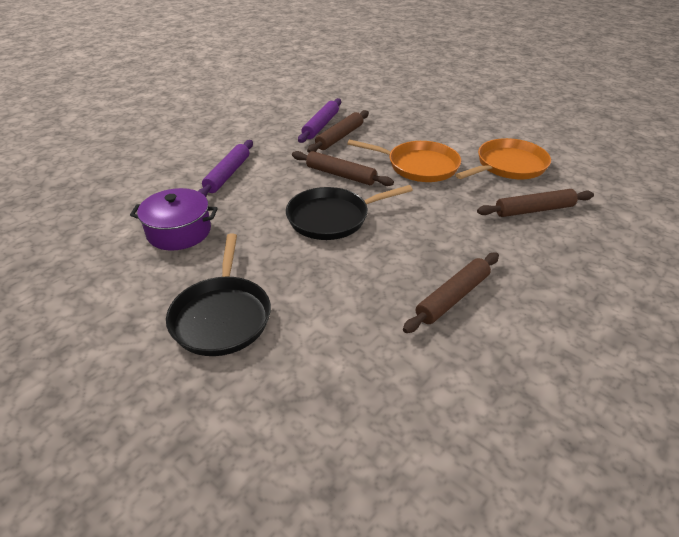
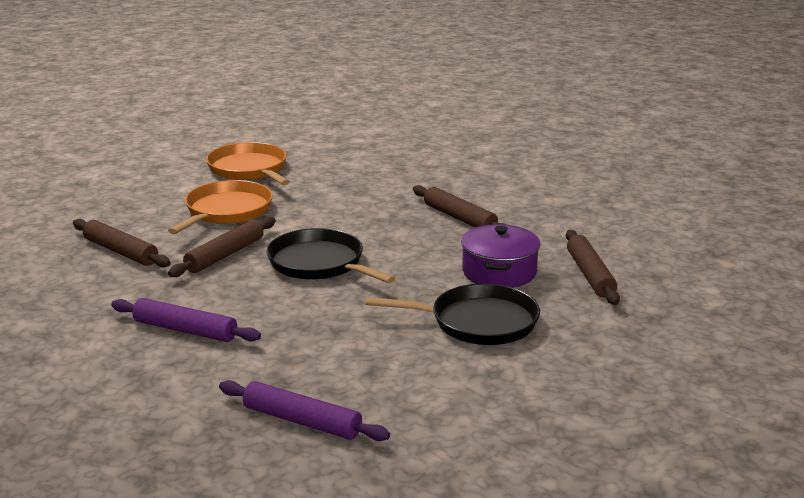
camera: 85 degrees left, 15 degrees down
purple pot [130,188,218,250] -> purple pot moved to [461,224,540,288]
black pan [286,185,413,240] -> black pan turned 150 degrees clockwise [266,228,395,283]
purple rolling pin [298,98,341,143] -> purple rolling pin moved to [219,380,390,441]
brown rolling pin [477,189,594,217] -> brown rolling pin moved to [566,230,620,305]

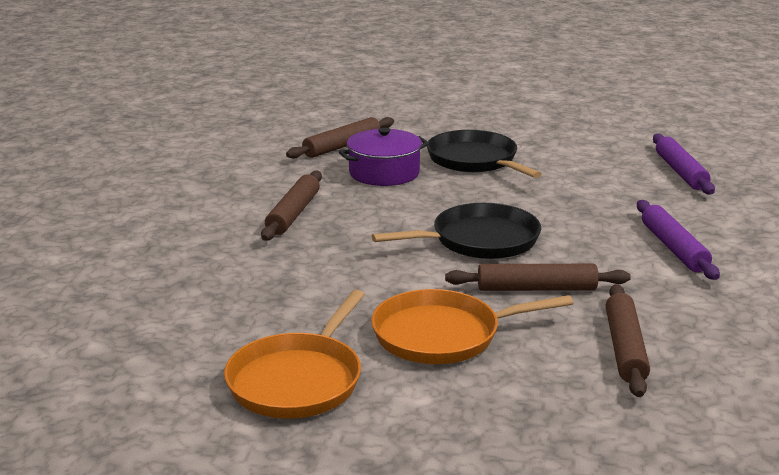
camera: 125 degrees left, 0 degrees up
black pan [266,228,395,283] -> black pan turned 120 degrees counterclockwise [372,203,541,259]

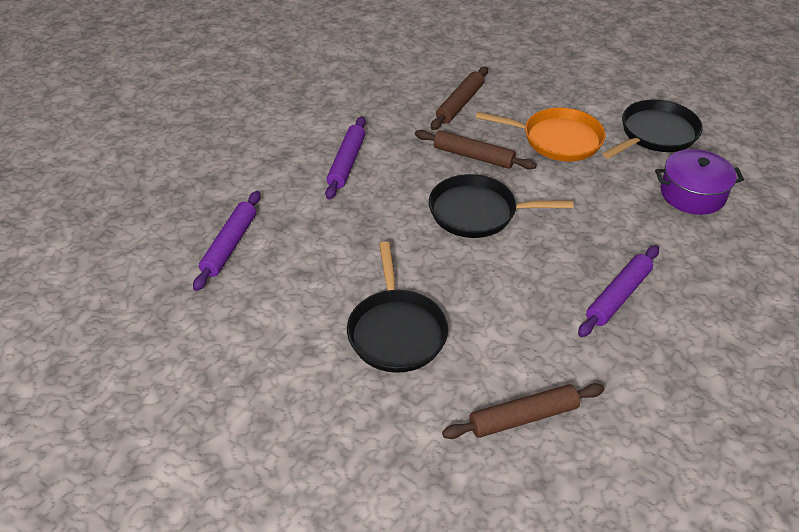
camera: 155 degrees left, 20 degrees up
orange pan [224,290,365,419] -> black pan [603,99,703,159]
brown rolling pin [261,171,322,241] -> purple rolling pin [578,245,659,337]
purple pot [339,127,429,186] -> purple pot moved to [655,149,744,215]

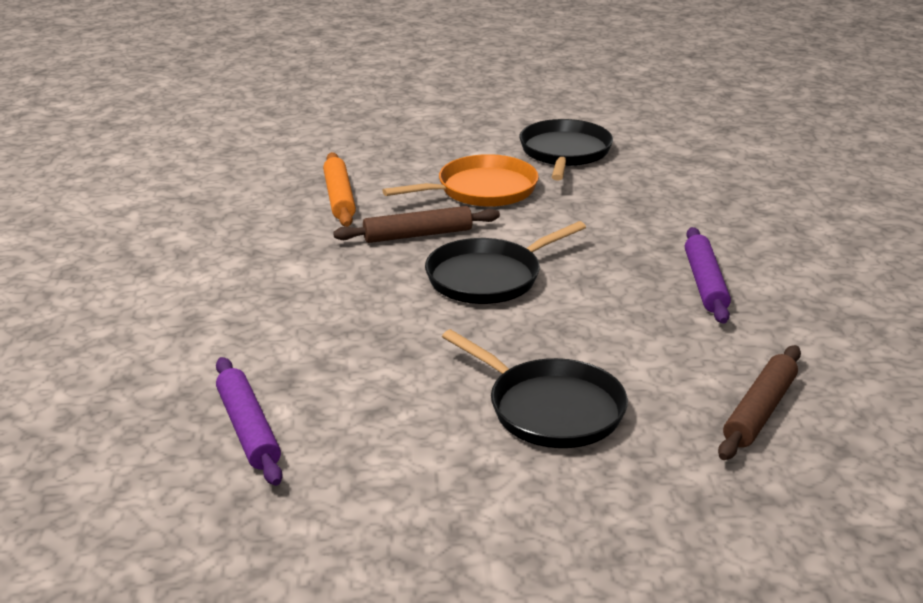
camera: 40 degrees left, 15 degrees down
purple rolling pin [325,116,366,200] -> none
brown rolling pin [431,66,488,130] -> orange rolling pin [323,152,356,227]
purple pot [655,149,744,215] -> none

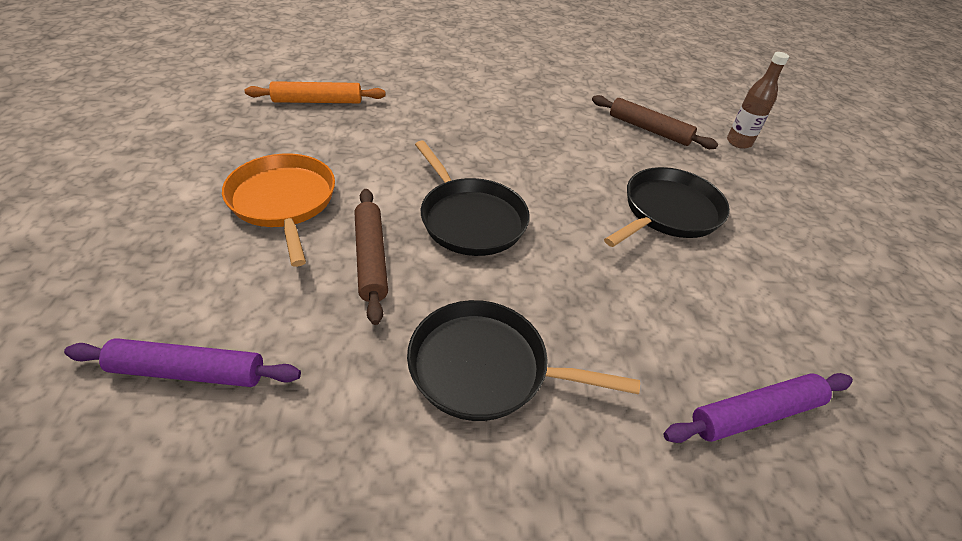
camera: 90 degrees left, 15 degrees up
orange rolling pin [323,152,356,227] -> orange rolling pin moved to [245,81,386,103]
black pan [519,119,613,180] -> black pan moved to [407,300,640,421]
purple rolling pin [685,227,731,324] -> purple rolling pin moved to [64,338,301,387]
none -> brown bottle [727,52,789,149]

